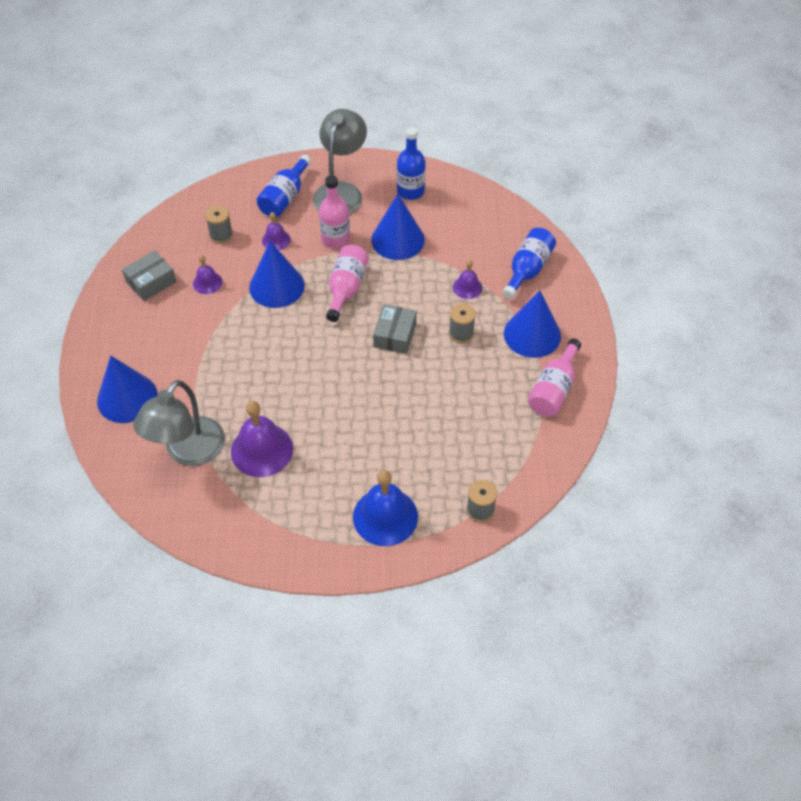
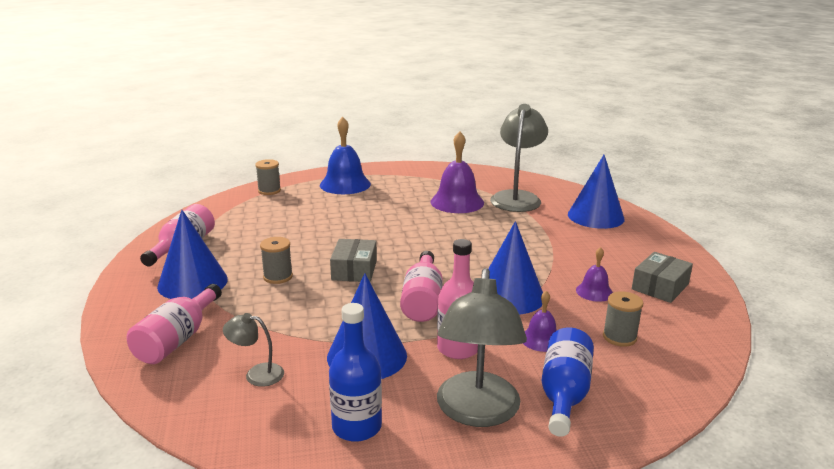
camera: 170 degrees right, 30 degrees down
purple bell [453,260,482,299] -> none
blue bottle [503,228,556,299] -> pink bottle [127,284,222,364]
none -> grey lamp [223,313,284,387]

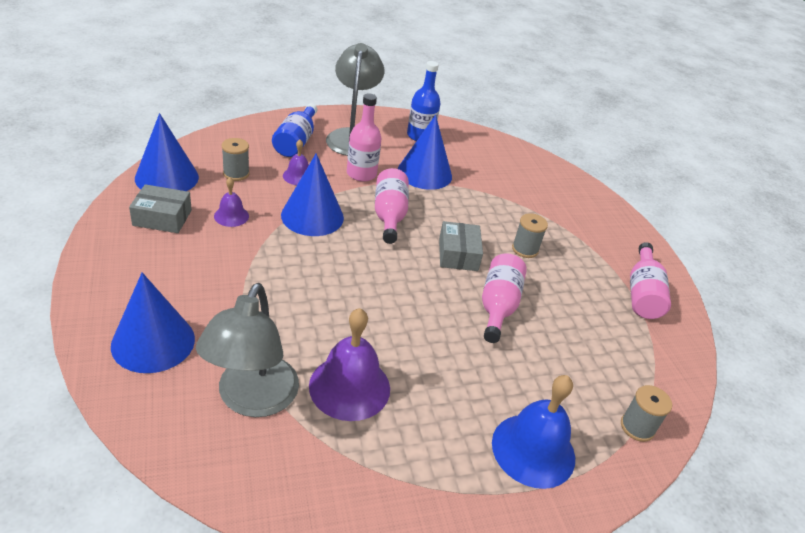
camera: 170 degrees right, 15 degrees up
pink bottle [127,284,222,364] -> pink bottle moved to [482,253,527,343]
blue cone [157,210,228,299] -> blue cone moved to [135,113,199,191]
grey lamp [223,313,284,387] -> none
grey box [632,252,693,303] -> grey box turned 60 degrees clockwise [129,184,192,233]

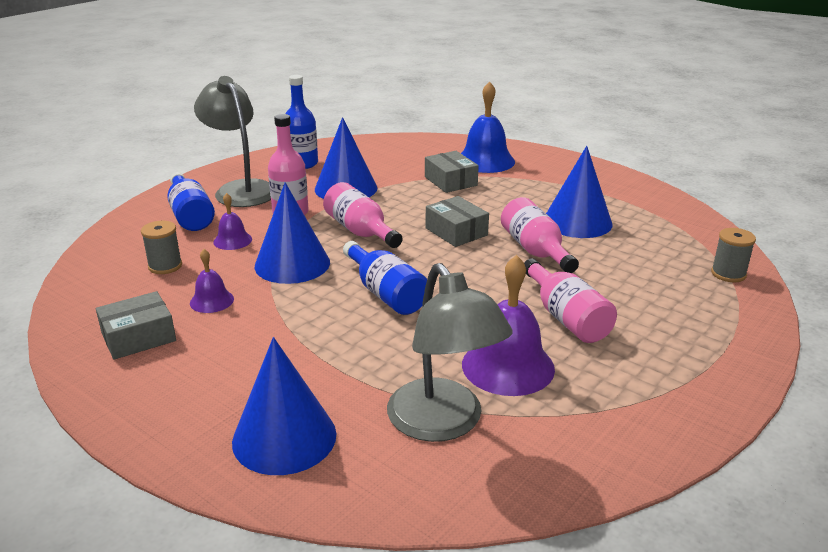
camera: 30 degrees left, 10 degrees down
blue cone [135,113,199,191] -> blue cone moved to [546,146,612,238]
blue bell [492,375,575,489] -> blue bell moved to [461,81,515,173]
grey spool [512,213,548,258] -> none
pink bottle [630,242,671,319] -> pink bottle moved to [524,258,617,343]
none -> blue bottle [343,241,427,315]
none -> grey box [425,151,479,193]

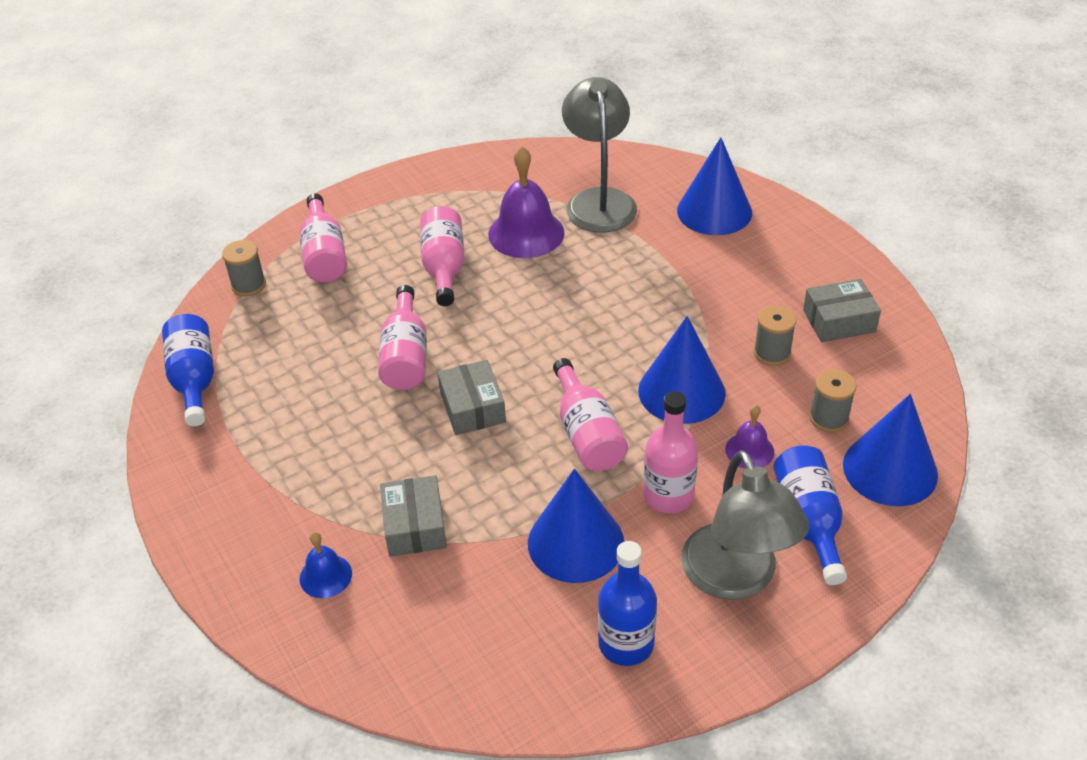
camera: 160 degrees left, 15 degrees up
purple bell [190,249,234,313] -> grey spool [754,305,796,366]
blue bottle [343,241,427,315] -> blue bottle moved to [162,314,214,426]
blue bell [461,81,515,173] -> blue bell [300,532,352,598], size x0.53
blue cone [546,146,612,238] -> blue cone moved to [843,394,938,506]
none -> pink bottle [299,193,347,283]

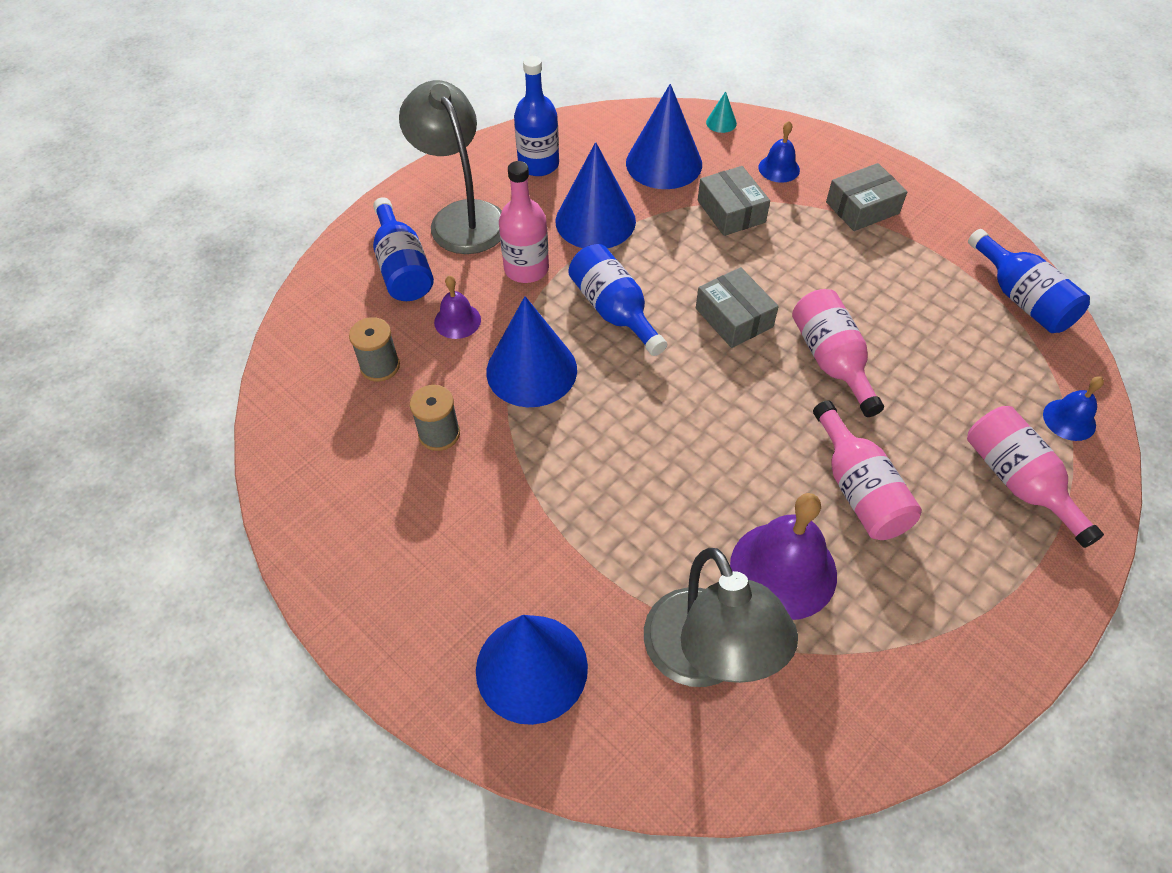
camera: 165 degrees right, 10 degrees up
grey spool [222,240,266,296] -> blue bell [1043,376,1104,441]
pink bottle [553,358,628,471] -> blue bottle [569,244,667,356]
grey box [803,279,881,342] -> grey box moved to [826,163,908,231]
blue cone [843,394,938,506] -> blue cone moved to [626,84,702,189]
none -> turquoise cone [706,91,737,133]

